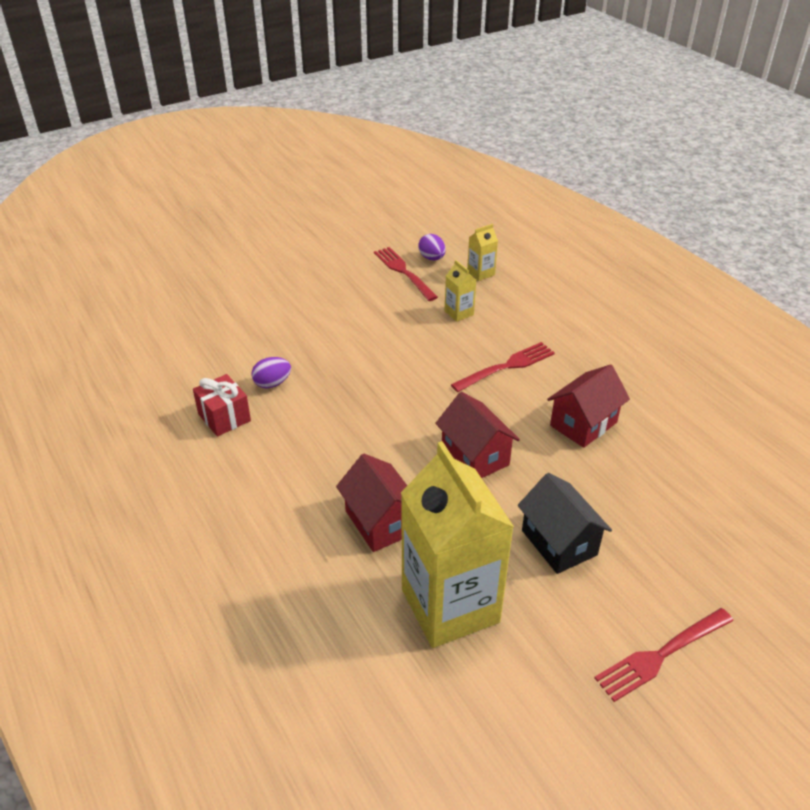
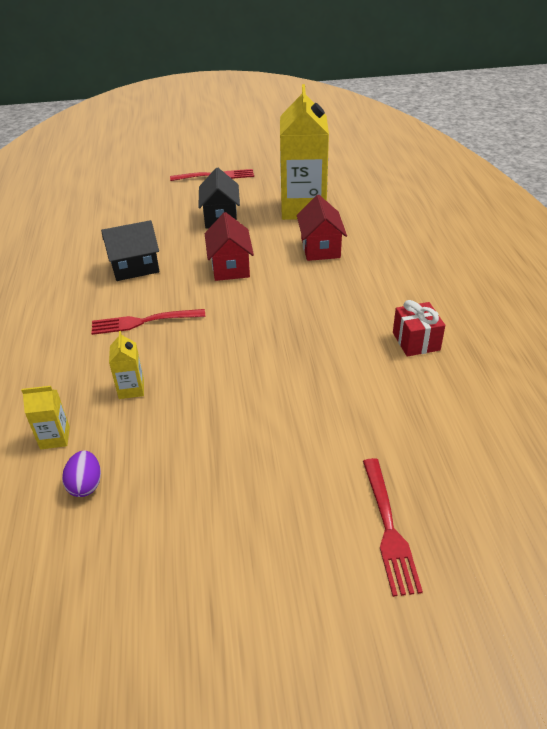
camera: 155 degrees left, 0 degrees up
purple egg [251,357,291,388] -> none
red fork [374,247,438,301] -> red fork moved to [363,458,423,597]
red house [547,364,630,448] -> black house [101,220,159,281]

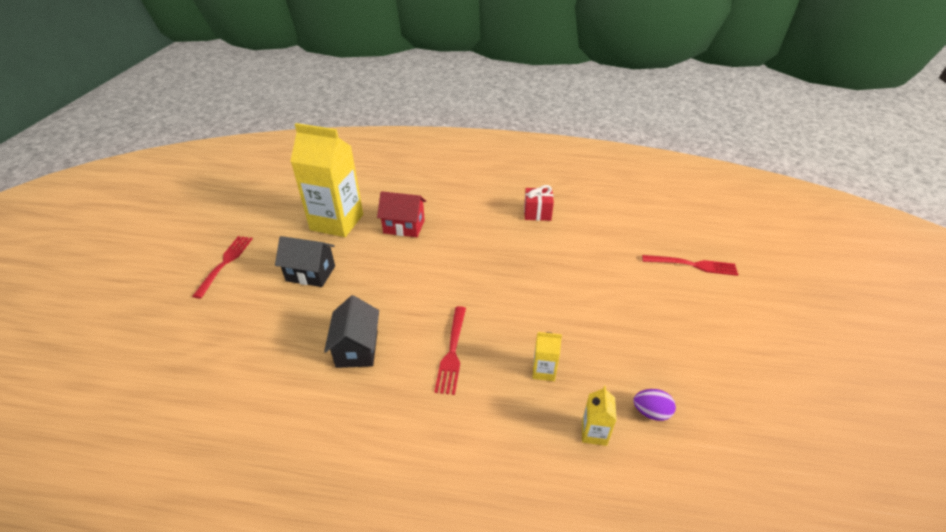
camera: 75 degrees left, 0 degrees up
red house [205,212,254,281] -> none

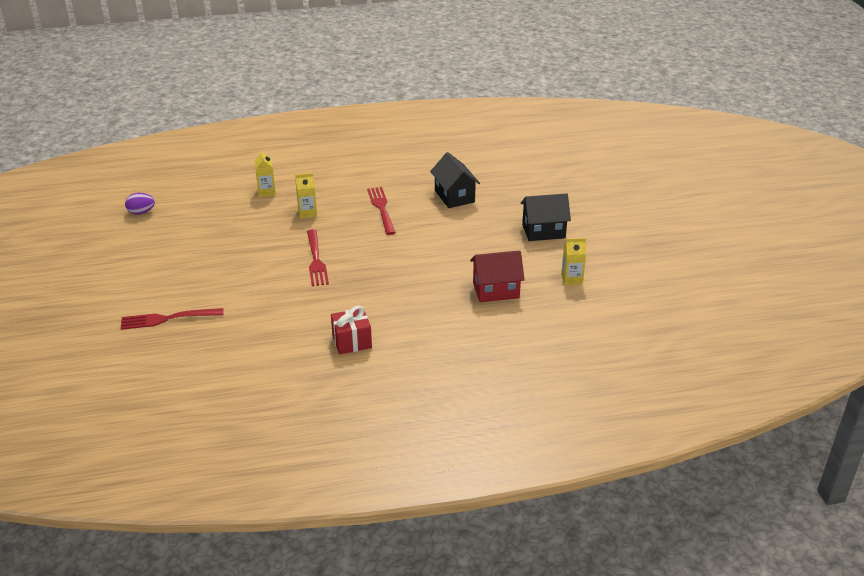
camera: 160 degrees right, 5 degrees down
red fork [192,236,253,299] -> red fork moved to [307,229,329,286]
yellow carton [290,123,363,237] -> yellow carton [561,238,586,285], size x0.41
purple egg [634,389,676,421] -> purple egg moved to [125,193,155,215]

